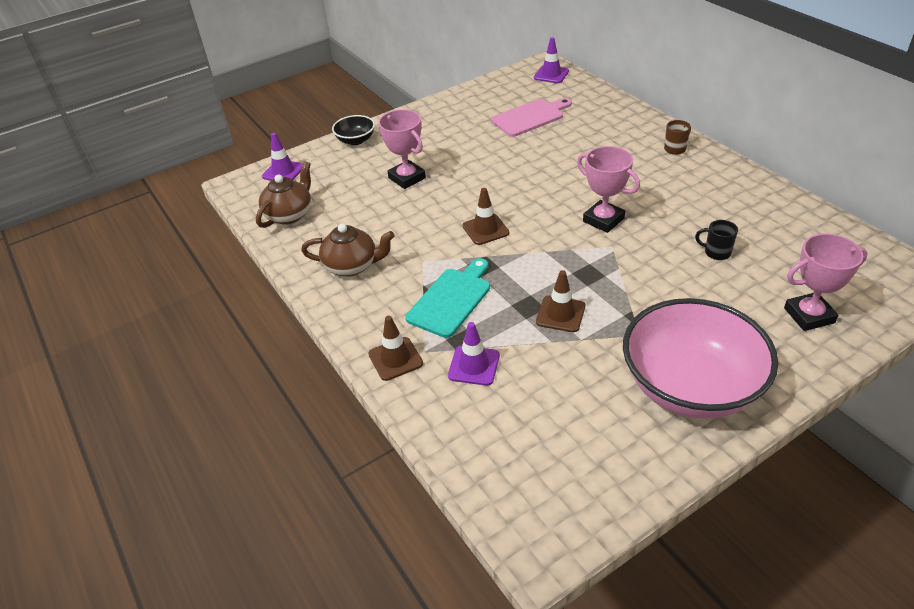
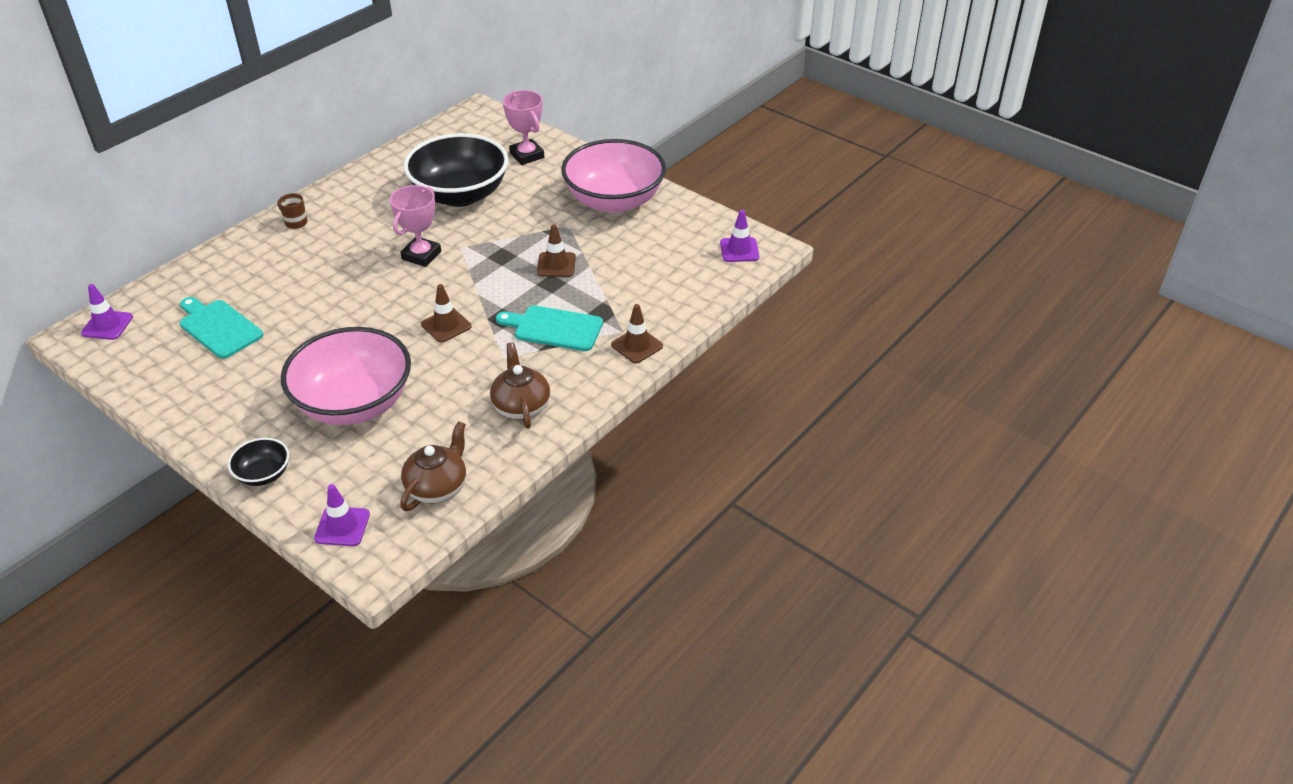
camera: 110 degrees left, 0 degrees up
brown teapot [256,161,311,228] -> brown teapot turned 105 degrees clockwise [400,421,466,511]
pink trophy [378,110,426,189] -> pink bowl [281,327,411,425]
purple traffic cone [448,322,500,386] -> purple traffic cone moved to [720,210,759,262]
pink cutting board [491,98,572,137] -> turquoise cutting board [180,297,263,359]
black mug [695,220,738,260] -> black bowl [404,133,509,207]

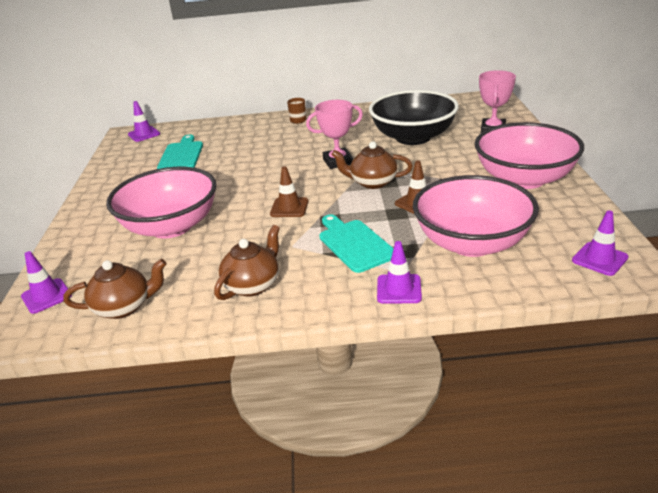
camera: 50 degrees right, 10 degrees down
black bowl [228,438,289,486] -> none
brown traffic cone [611,304,663,363] -> purple traffic cone [377,241,422,304]
none -> brown teapot [331,141,413,189]
none -> pink bowl [413,175,539,257]

